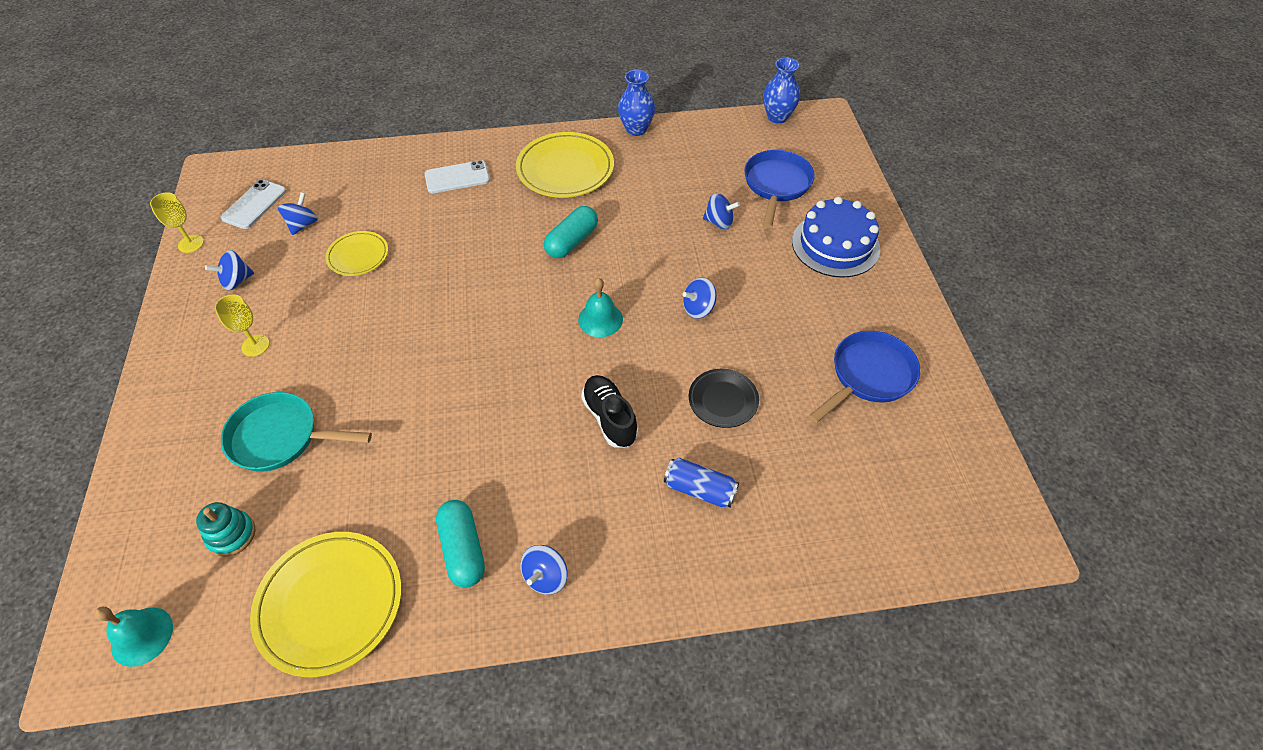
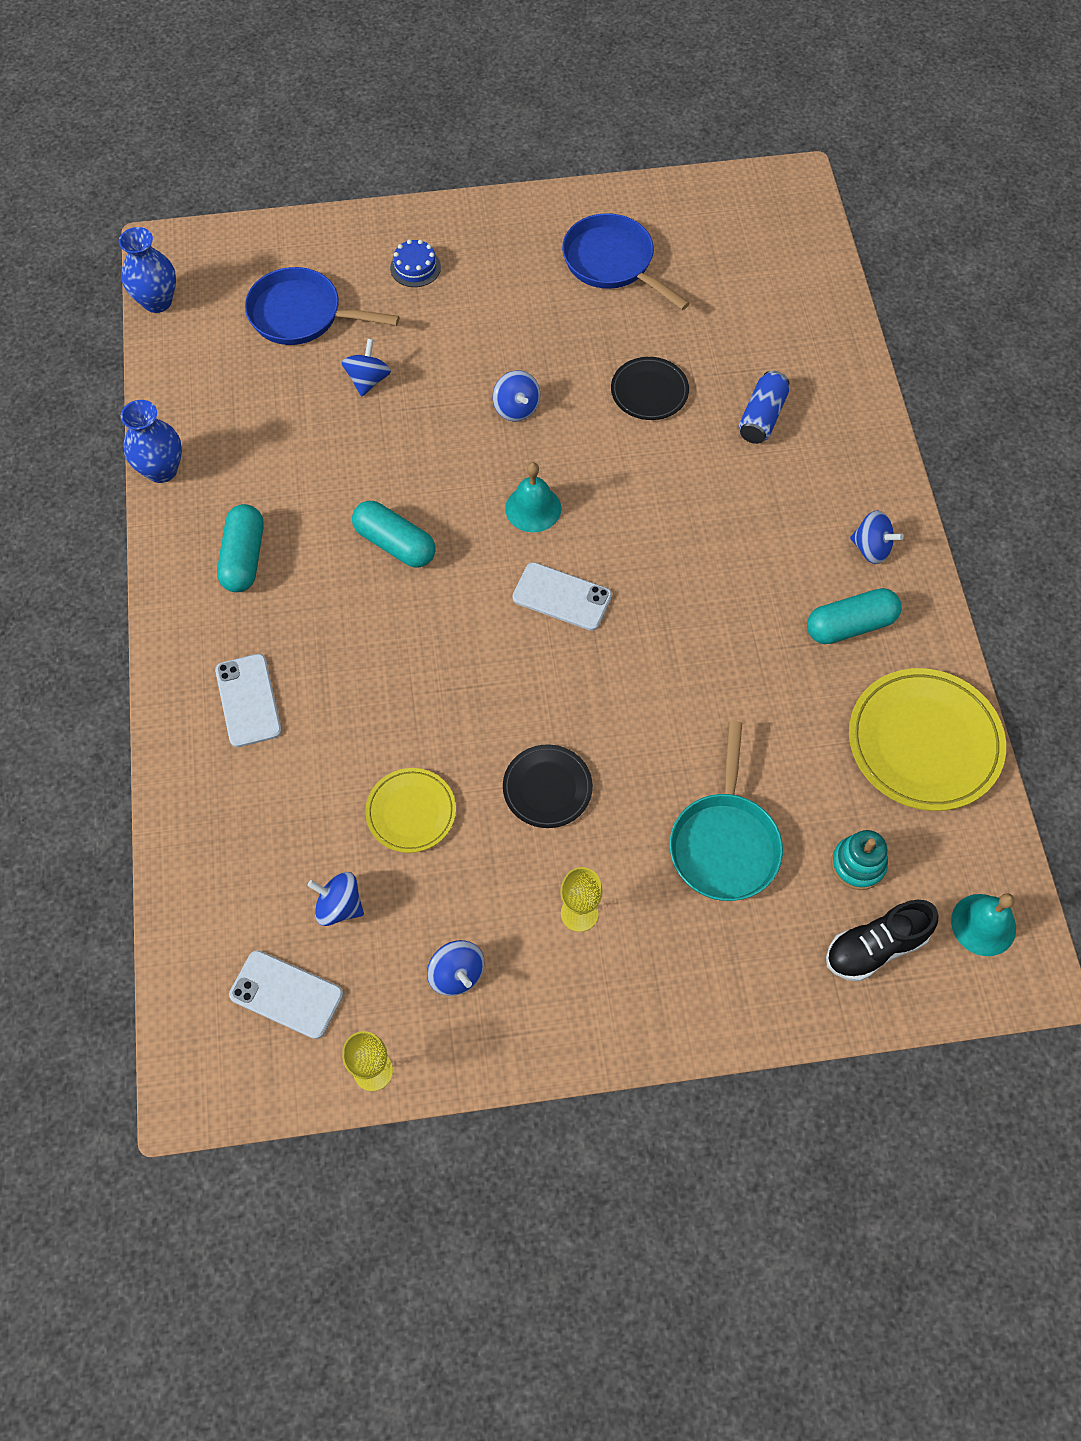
camera: 90 degrees left, 10 degrees up
yellow plate [516,132,614,198] -> turquoise capsule [217,504,264,592]
black shoe [581,375,638,448] -> black shoe moved to [826,900,939,982]
blue cake [792,197,880,278] -> blue cake [390,239,441,287], size x0.47
none -> black plate [503,744,593,828]
none -> white phone [512,562,612,631]

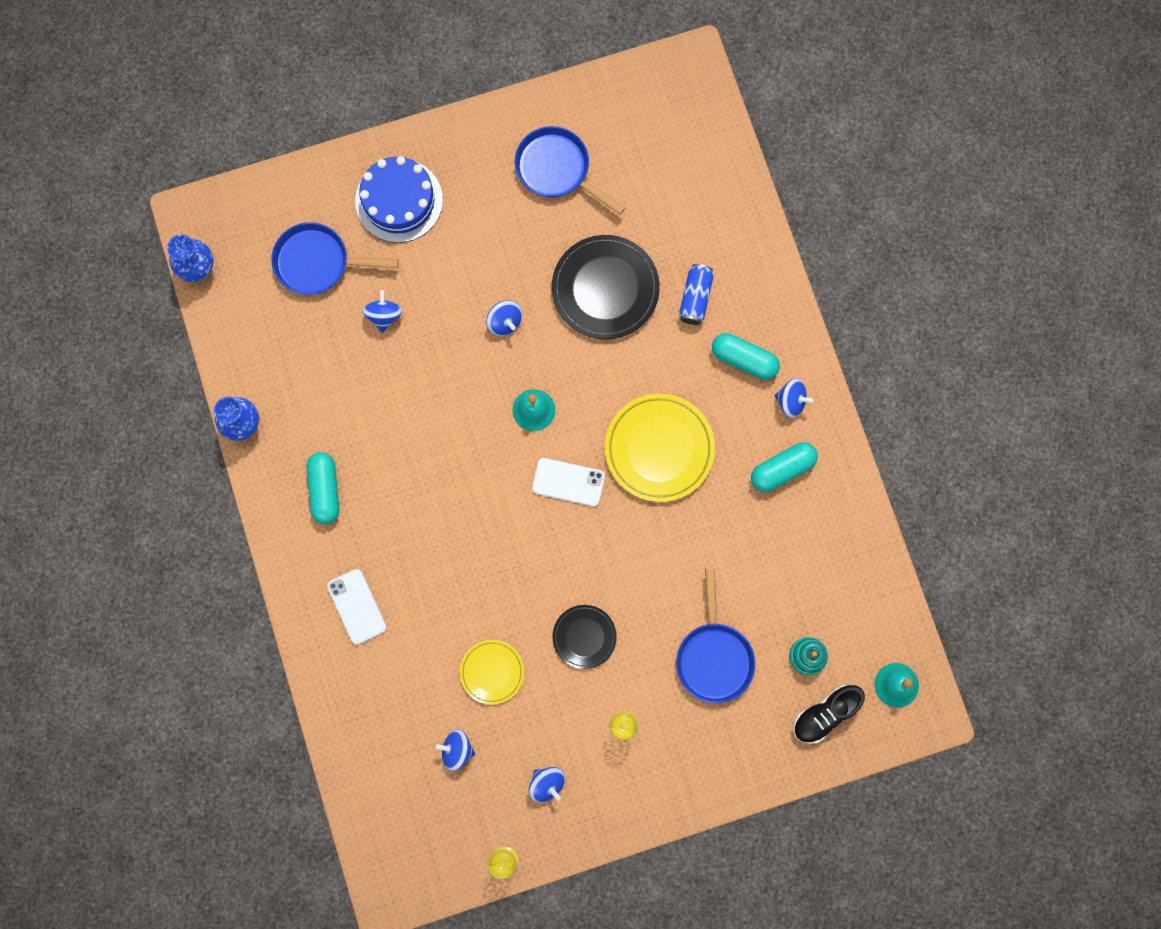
camera: 10 degrees left, 15 degrees up
white phone [229,950,343,1039] -> none
turquoise capsule [352,501,436,568] -> turquoise capsule moved to [712,333,780,380]
blue cake [390,239,441,287] -> blue cake [355,156,443,243], size x2.12
black plate [611,357,689,420] -> black plate [552,235,660,339], size x1.75
turquoise pan [670,721,783,901] -> blue pan [676,569,755,703]
yellow plate [849,668,1006,811] -> yellow plate moved to [605,394,715,502]

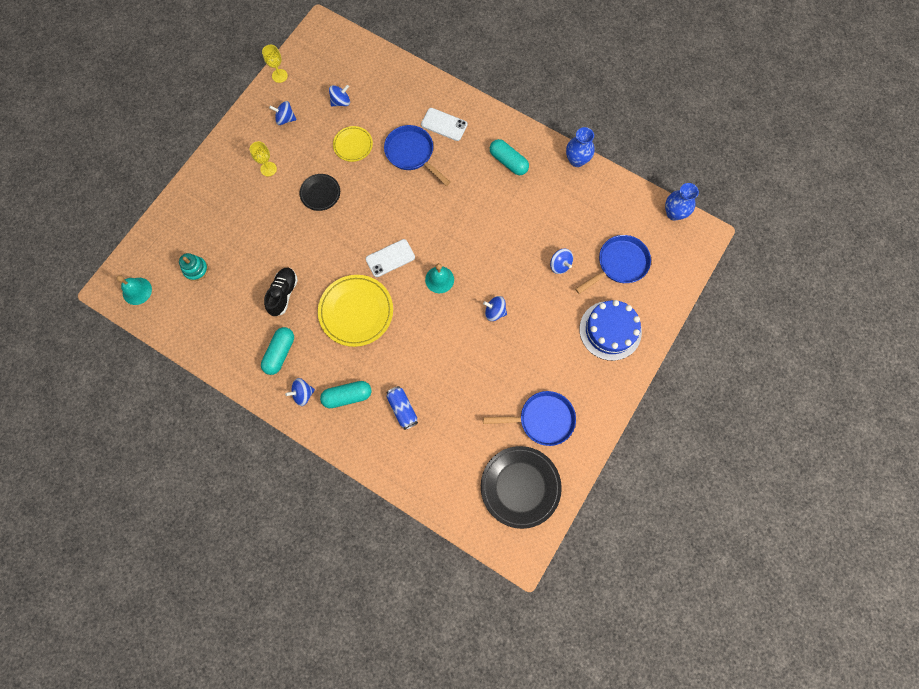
camera: 140 degrees right, 5 degrees down
black plate [552,235,660,339] -> black plate moved to [481,446,562,529]
blue pan [676,569,755,703] -> blue pan moved to [384,125,451,186]
black shoe [793,685,865,744] -> black shoe moved to [264,268,298,316]

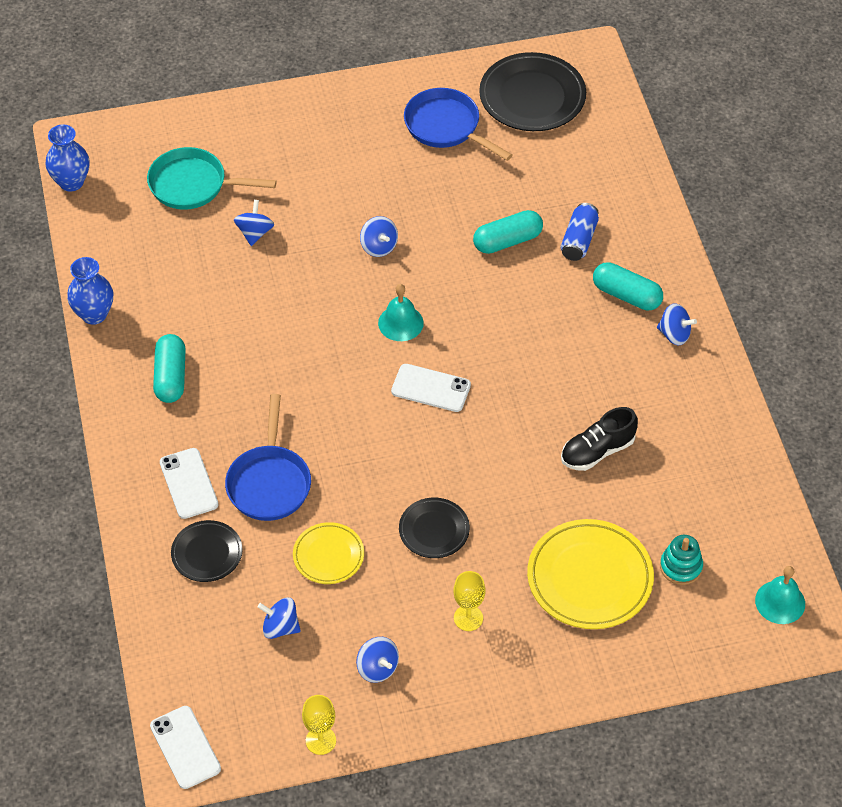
camera: 135 degrees left, 20 degrees down
turquoise capsule [261,327,294,375] -> turquoise capsule moved to [473,210,543,254]
yellow plate [318,275,393,347] -> yellow plate moved to [527,519,654,629]
blue pan [575,235,651,294] -> turquoise pan [147,147,277,210]
blue cake [579,300,642,361] -> none
none -> white phone [150,706,221,789]
none -> black plate [171,520,243,582]

